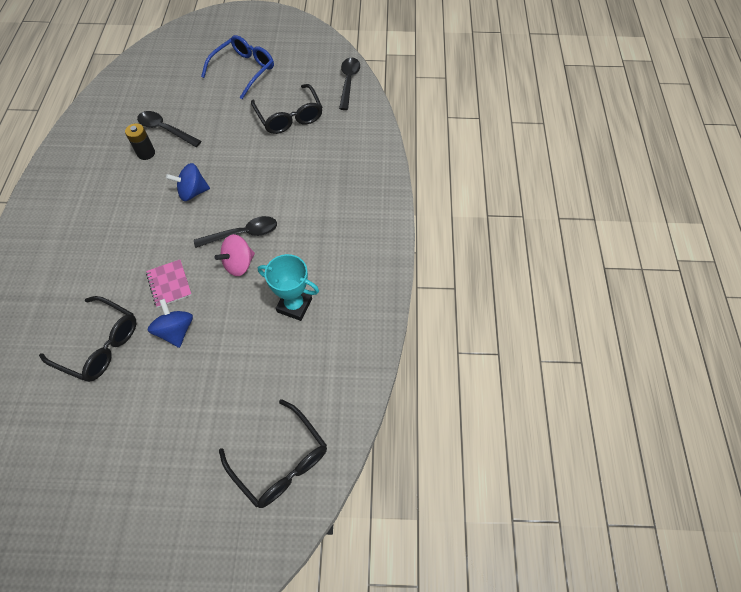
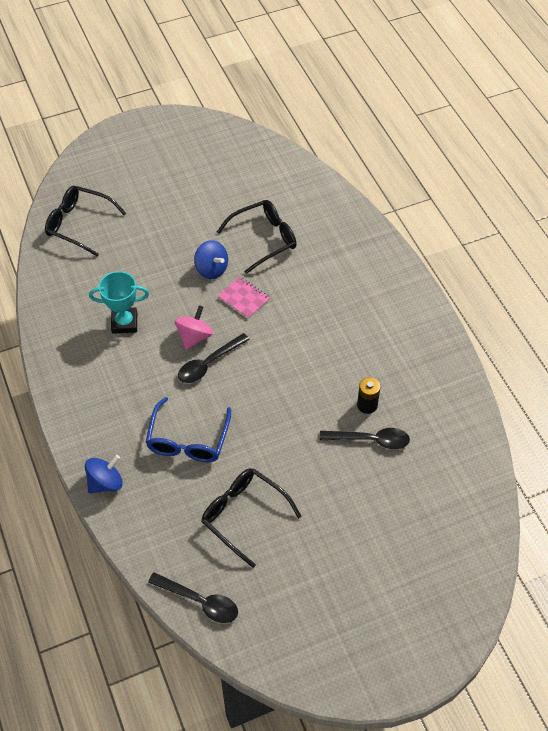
camera: 155 degrees right, 5 degrees down
black glasses [39,296,136,382] -> black glasses turned 150 degrees clockwise [217,200,297,274]
blue spinning top [166,163,210,201] -> blue spinning top moved to [85,455,123,493]
blue glasses [201,35,274,99] -> blue glasses moved to [146,397,231,462]
black spoon [339,58,360,110] -> black spoon turned 45 degrees counterclockwise [148,572,238,623]

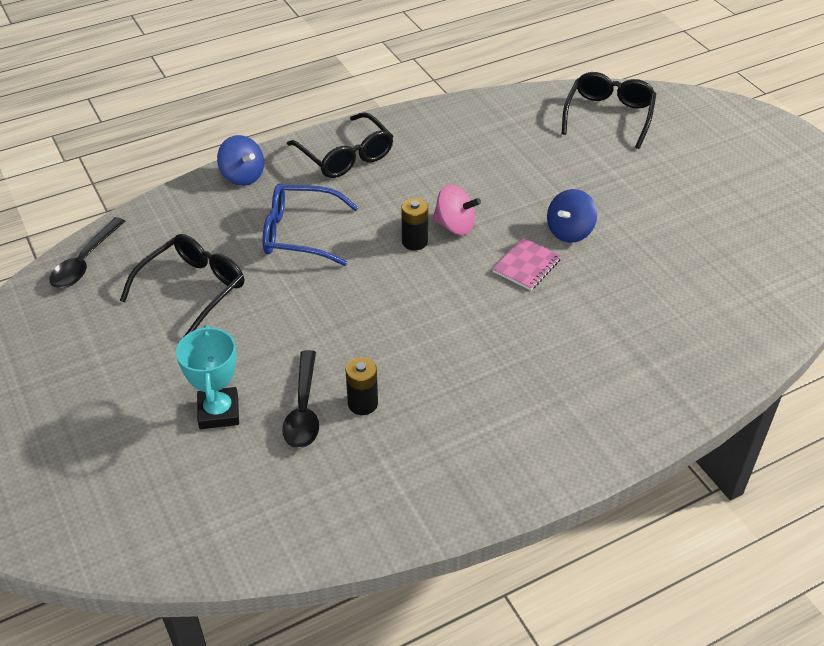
camera: 85 degrees right, 10 degrees down
turquoise trophy [89,271,149,334] -> turquoise trophy moved to [176,325,239,429]
black spoon [178,333,250,383] -> black battery [402,198,428,250]
black glasses [217,200,297,274] -> black glasses moved to [287,112,393,178]

